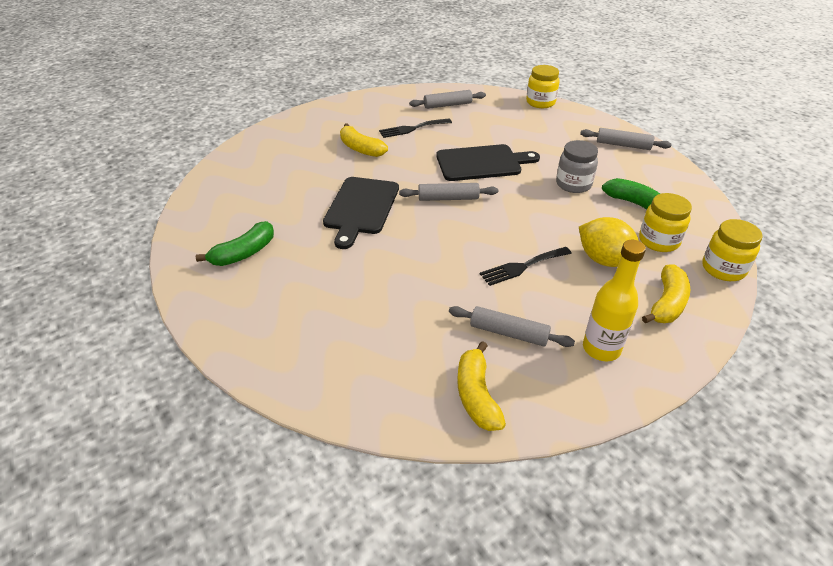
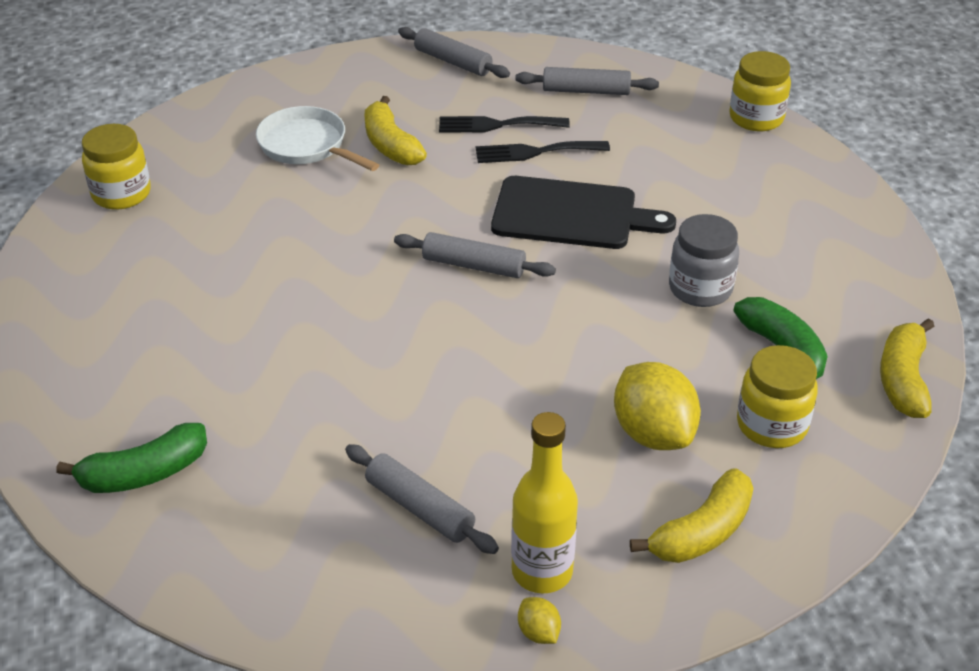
camera: 20 degrees right, 0 degrees up
green banana [196,221,274,266] -> green banana moved to [56,423,207,493]
black cutting board [323,177,399,249] -> none
yellow banana [457,341,506,431] -> yellow banana moved to [880,318,935,418]
black fork [480,247,572,286] -> black fork moved to [476,141,610,163]
grey rolling pin [580,128,672,150] -> grey rolling pin moved to [398,27,510,78]
yellow jar [702,219,763,281] -> yellow jar moved to [82,124,151,210]
none -> white pan [256,106,379,171]
none -> yellow lemon [518,597,561,644]

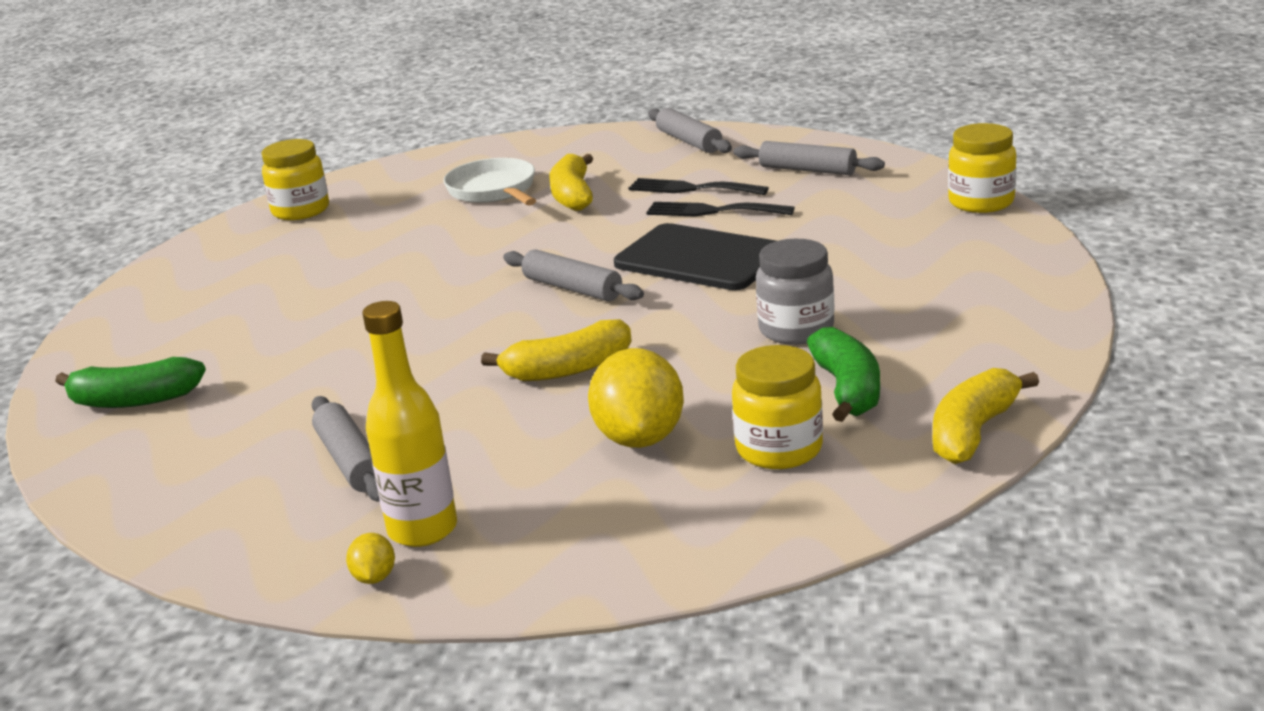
camera: 25 degrees right, 15 degrees down
yellow banana [630,468,754,563] -> yellow banana moved to [481,319,632,381]

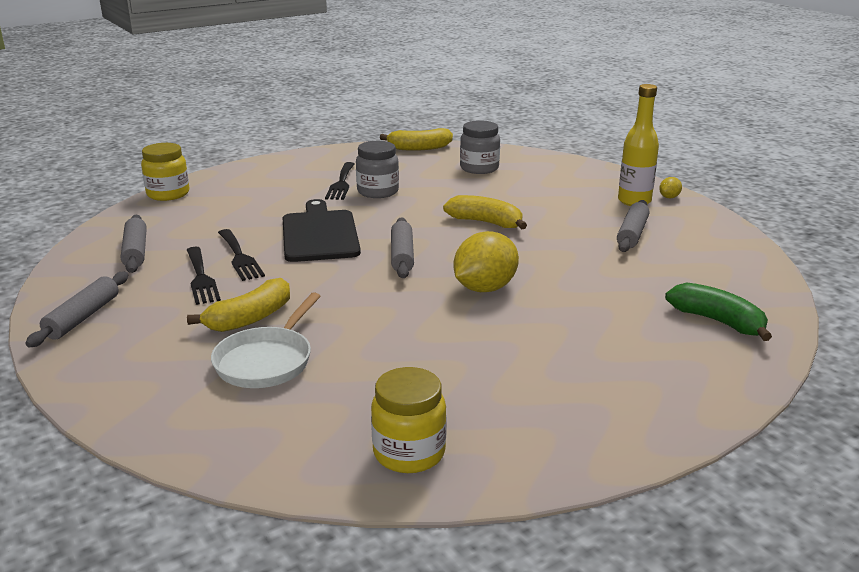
camera: 135 degrees left, 0 degrees up
yellow lemon [588,348,684,448] -> yellow lemon moved to [454,231,519,292]
yellow jar [732,345,823,469] -> grey jar [460,120,500,174]
green banana [807,327,880,422] -> none
none -> black fork [325,162,354,200]

